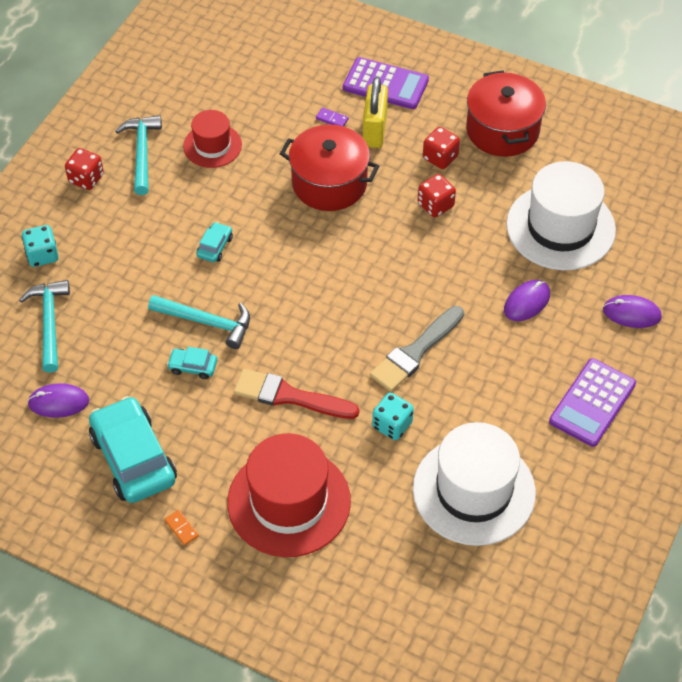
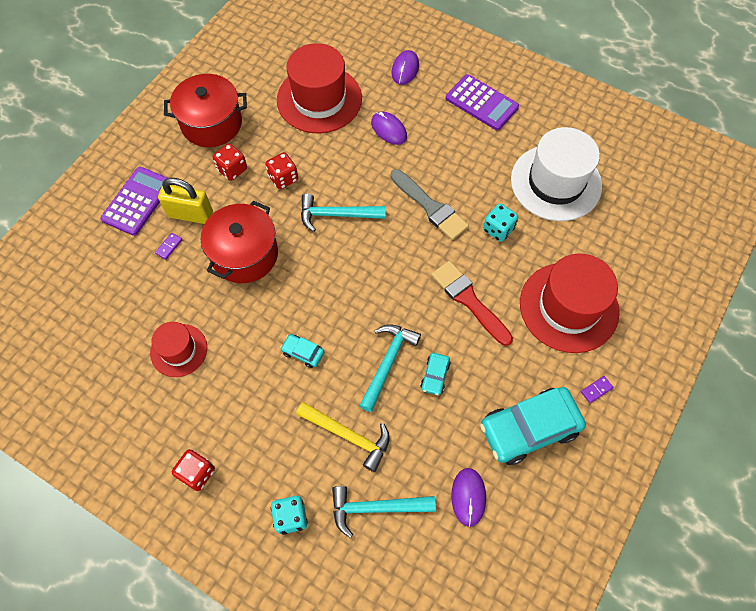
camera: 85 degrees left, 10 degrees up
turquoise hammer [115,115,162,195] -> turquoise hammer moved to [301,193,386,232]
orange domino [165,510,199,545] -> purple domino [581,376,613,403]
red brush [234,369,359,419] -> red brush turned 120 degrees clockwise [431,261,513,346]
white hat [506,161,616,270] -> red hat [277,43,362,133]
none -> yellow hammer [296,402,390,472]

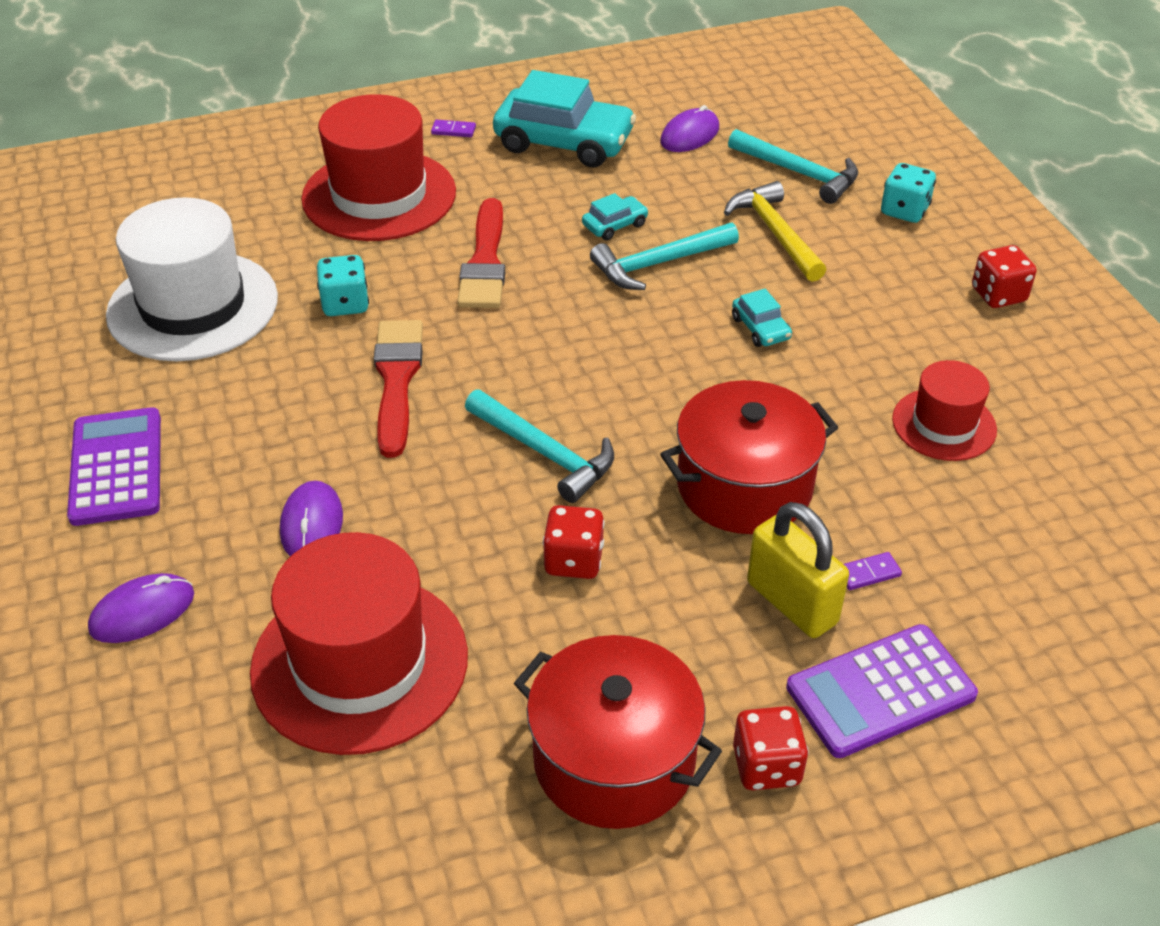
camera: 140 degrees left, 20 degrees down
red dice [213,143,247,181] -> red dice moved to [733,706,809,790]
grey brush [390,169,469,240] -> red brush [374,320,423,458]

